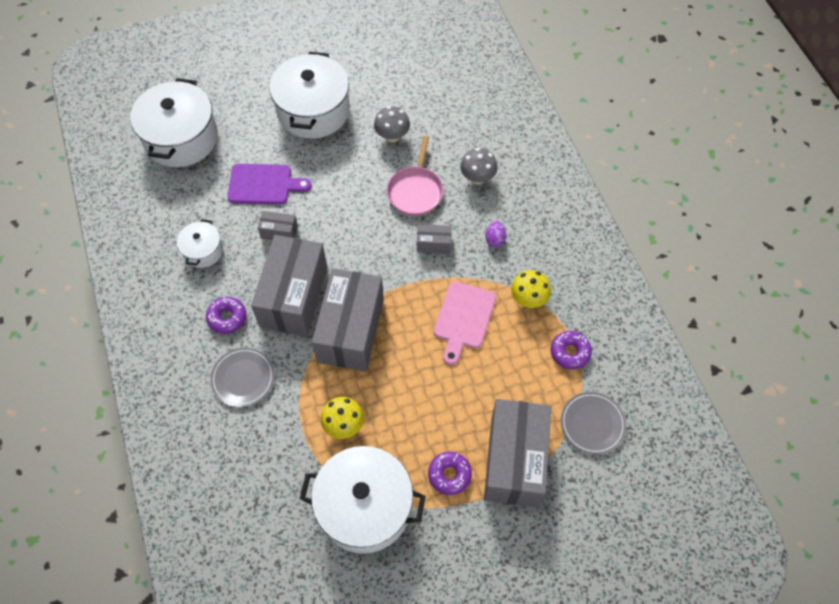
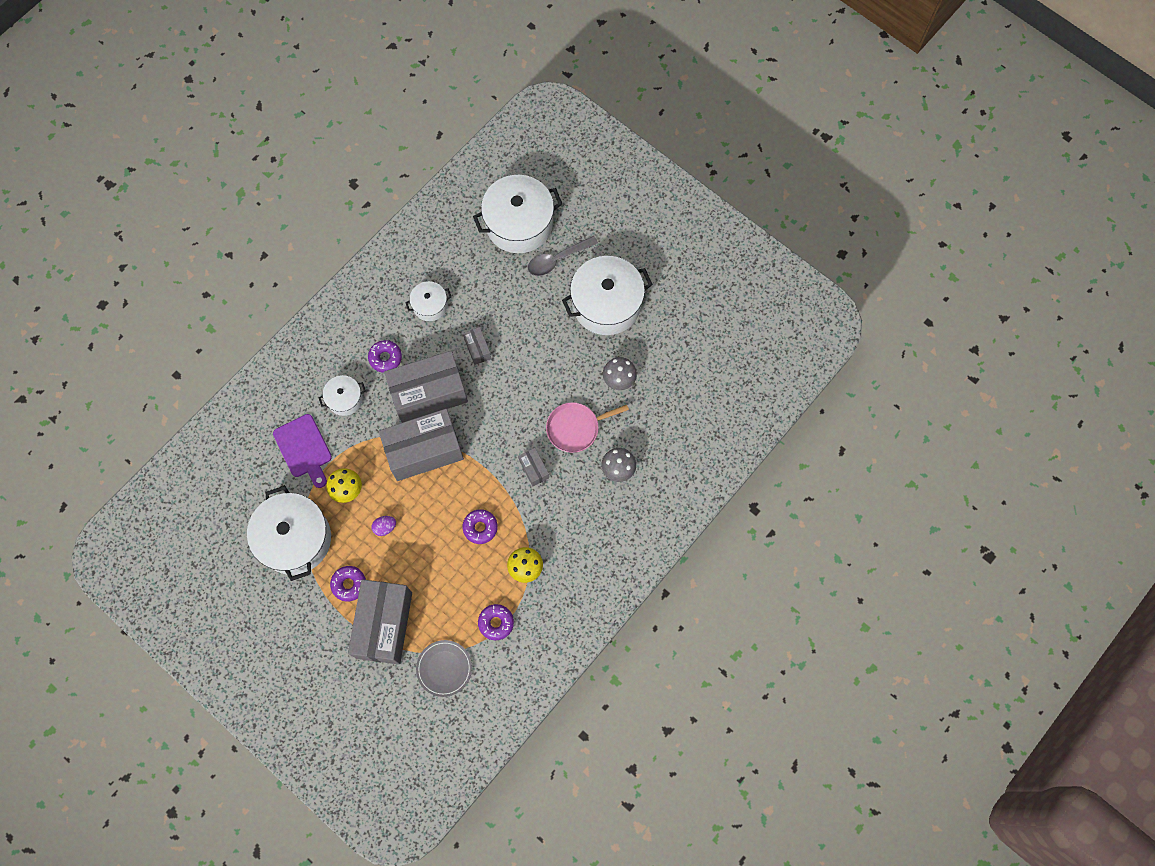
camera: 60 degrees right, 10 degrees up
grey plate [210,348,274,407] -> white pot [319,375,366,416]
purple cutting board [227,164,311,204] -> purple cutting board moved to [273,414,332,488]
pink cutting board [434,281,496,365] -> purple donut [463,509,498,544]
grey box [484,399,551,507] -> grey box turned 60 degrees counterclockwise [348,579,412,665]
purple egg [485,221,506,247] -> purple egg moved to [372,516,396,536]
none -> grey spoon [528,236,598,276]

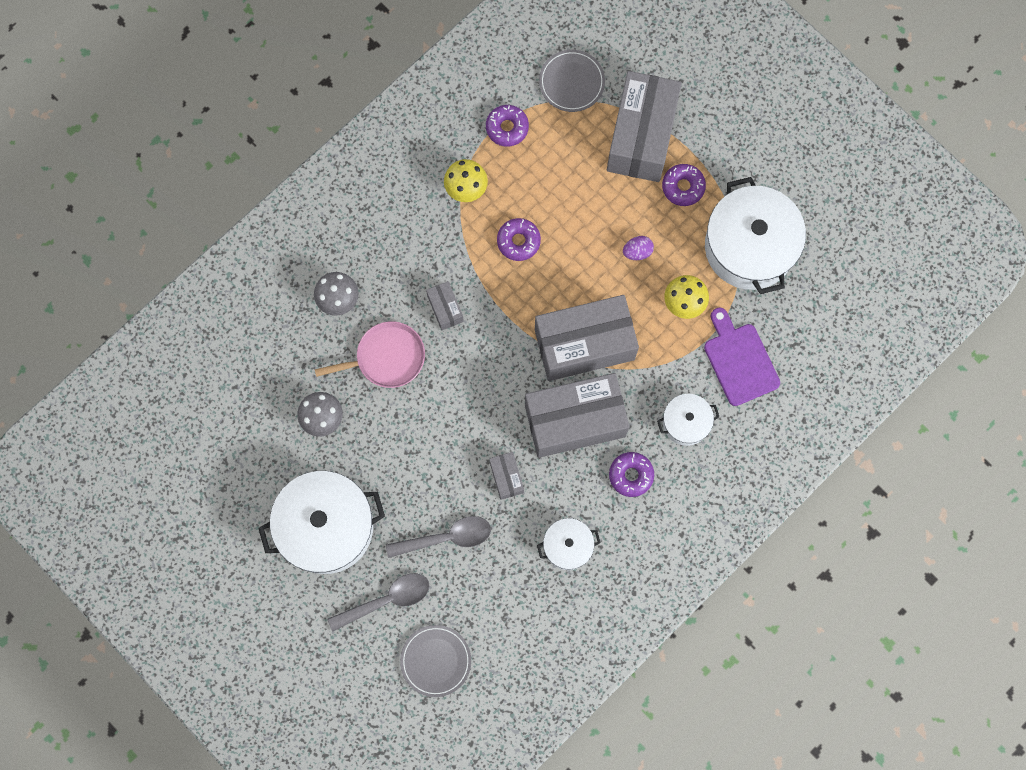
camera: 175 degrees left, 5 degrees up
white pot [473,175,562,253] -> grey plate [400,625,471,697]
none -> grey spoon [386,516,491,558]

